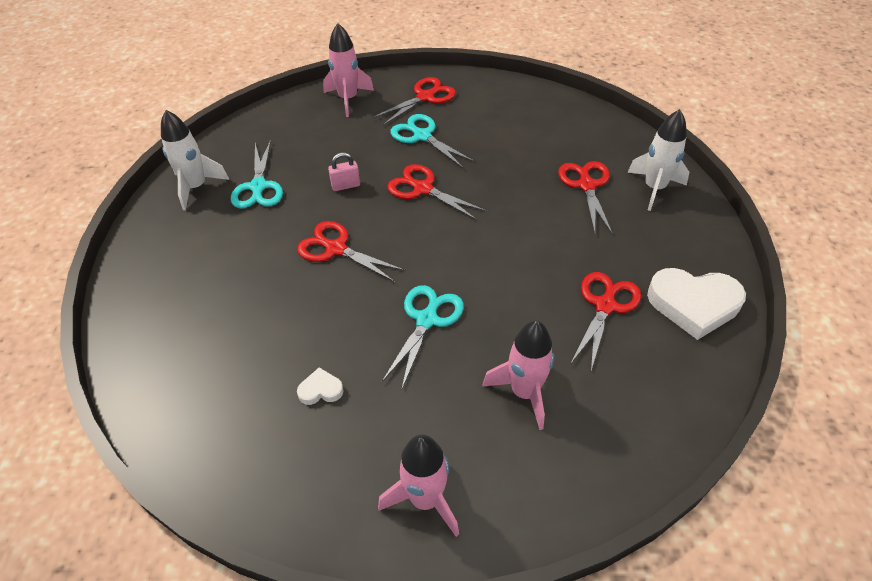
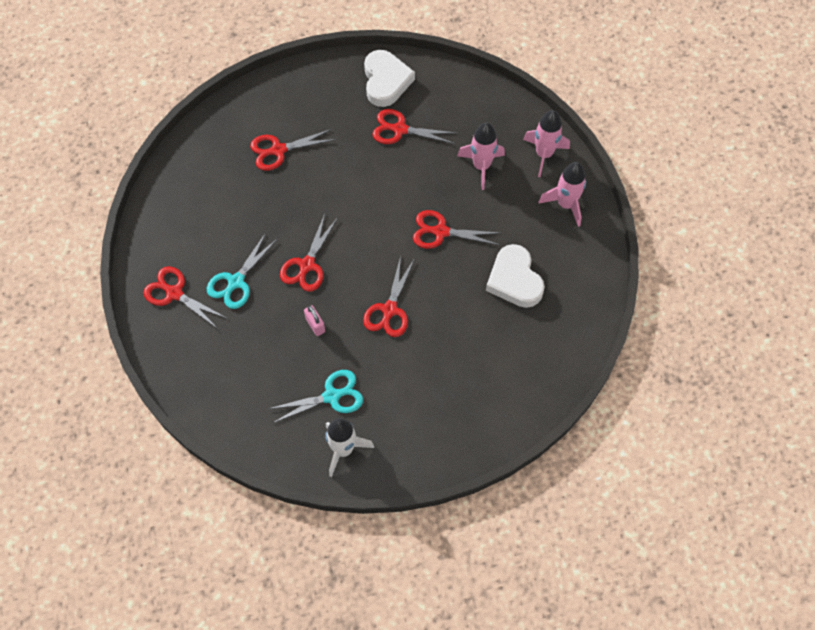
camera: 105 degrees left, 15 degrees up
white heart [297,368,344,405] -> white heart [486,244,545,308], size x2.19
pink rocket [323,23,374,117] -> pink rocket moved to [523,110,570,177]
turquoise scissors [382,285,464,390] -> red scissors [413,210,500,249]
white rocket [627,109,689,211] -> none

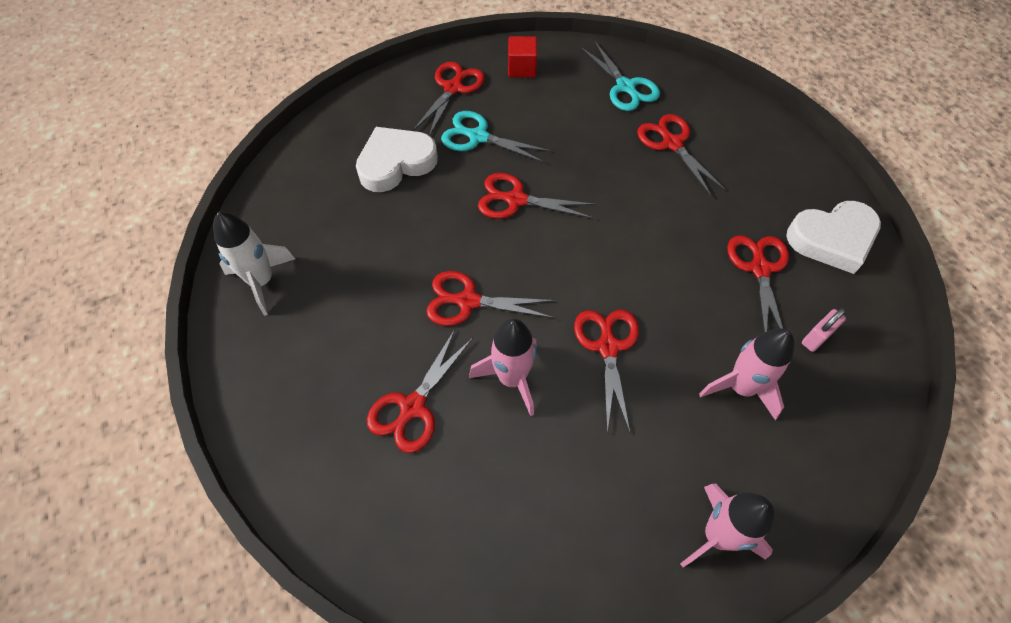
camera: 80 degrees right, 5 degrees down
turquoise scissors [268,370,363,423] -> turquoise scissors moved to [581,42,660,111]
pink padlock [304,305,325,336] -> pink padlock moved to [802,308,846,352]
white heart [486,244,545,308] -> white heart moved to [356,127,438,192]
pink rocket [523,110,570,177] -> pink rocket moved to [469,318,537,416]
none -> red scissors [367,329,473,453]
none -> red cube [508,36,537,78]

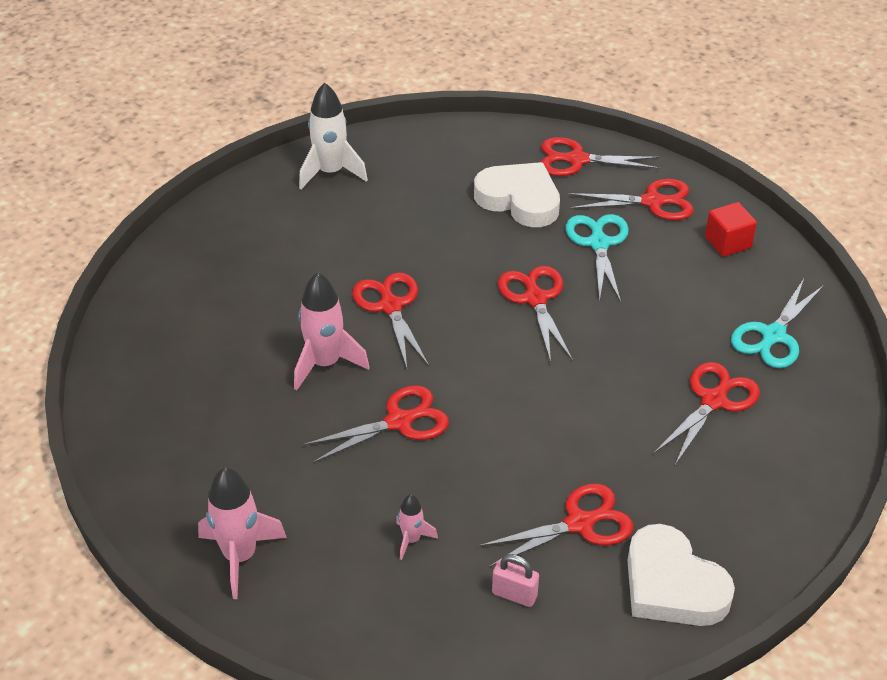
camera: 65 degrees right, 15 degrees down
red scissors [367,329,473,453] -> red scissors moved to [541,137,660,176]
pink rocket [699,328,794,420] -> pink rocket [396,494,438,560], size x0.53

